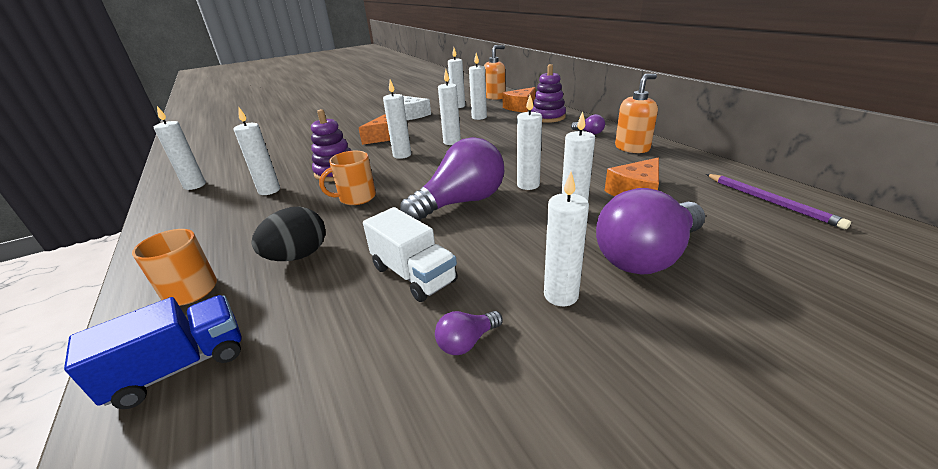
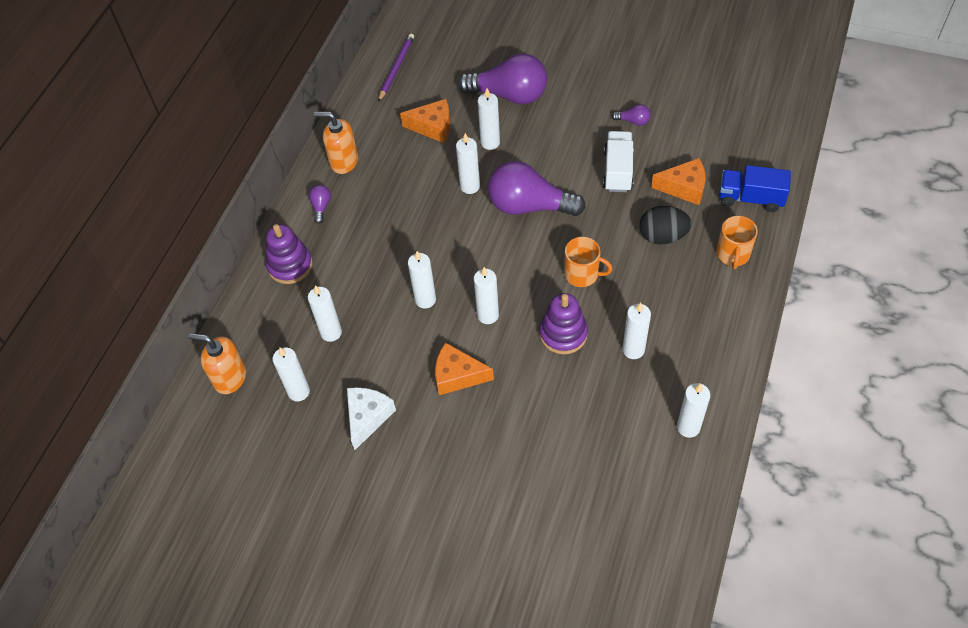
camera: 130 degrees left, 25 degrees up
orange cheese [502,87,536,112] -> orange cheese moved to [651,158,706,205]
white candle [544,172,589,306] -> none

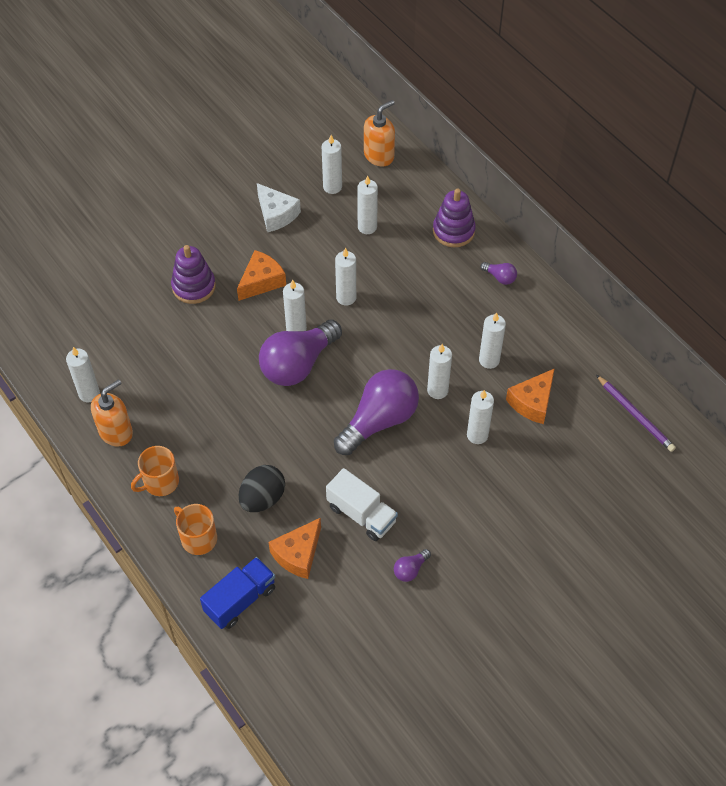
camera: 120 degrees right, 0 degrees up
orange soap dispenser [314,112,358,174] -> orange soap dispenser moved to [91,379,133,447]
purple light bulb [458,54,547,104] -> purple light bulb moved to [259,320,342,386]
purple stacking toy [539,293,588,354] -> purple stacking toy moved to [171,245,216,304]
orange mug [564,237,612,287] -> orange mug moved to [131,446,179,496]
white candle [622,303,651,359] -> white candle moved to [479,312,506,369]

